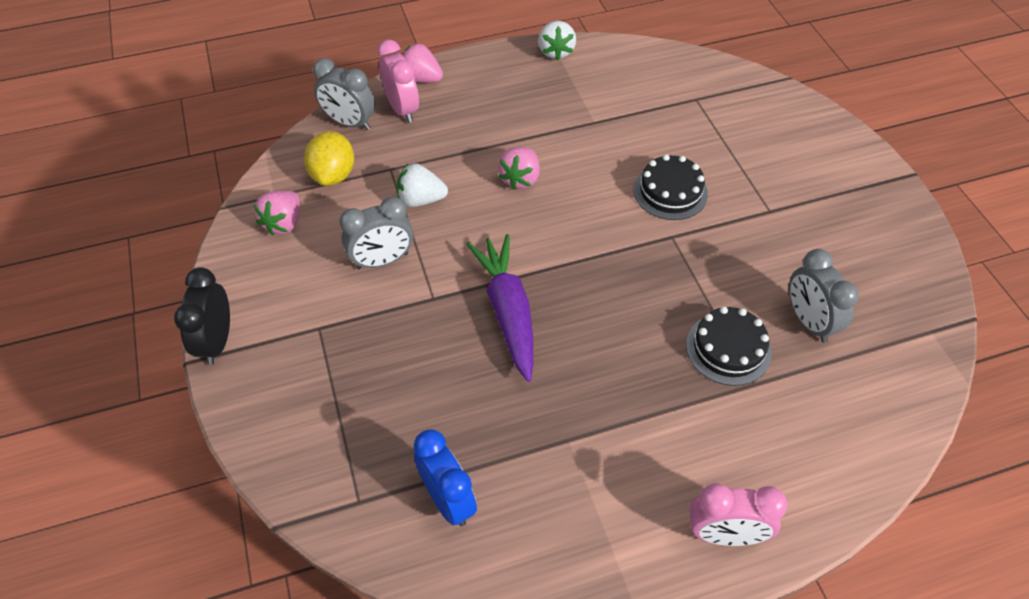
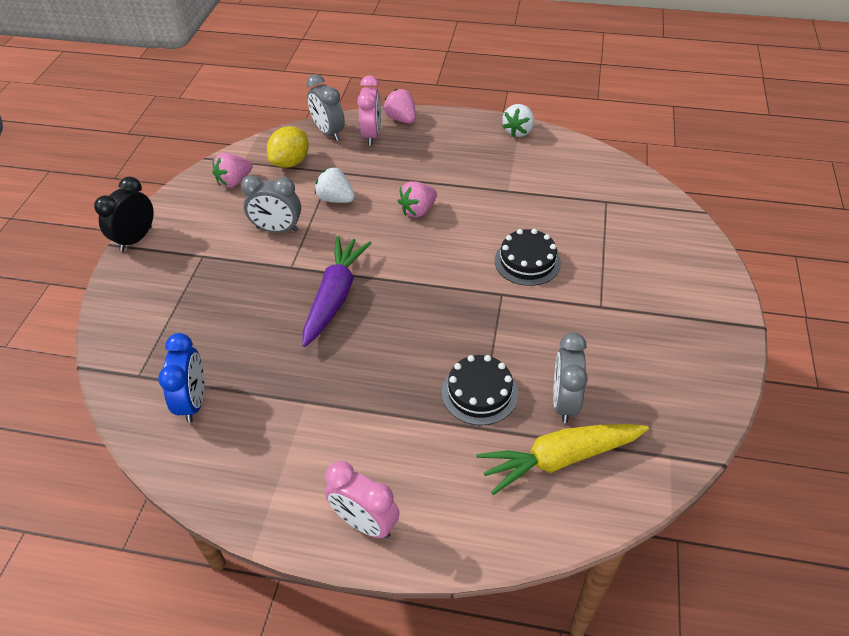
camera: 30 degrees right, 5 degrees down
none -> yellow carrot [476,424,649,495]

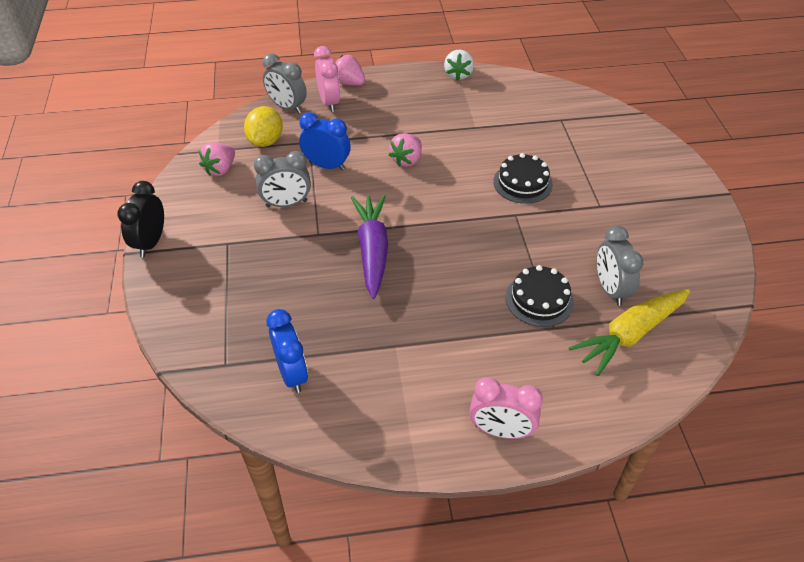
camera: 20 degrees left, 0 degrees up
white strawberry [315,167,355,203] -> blue clock [299,112,351,170]

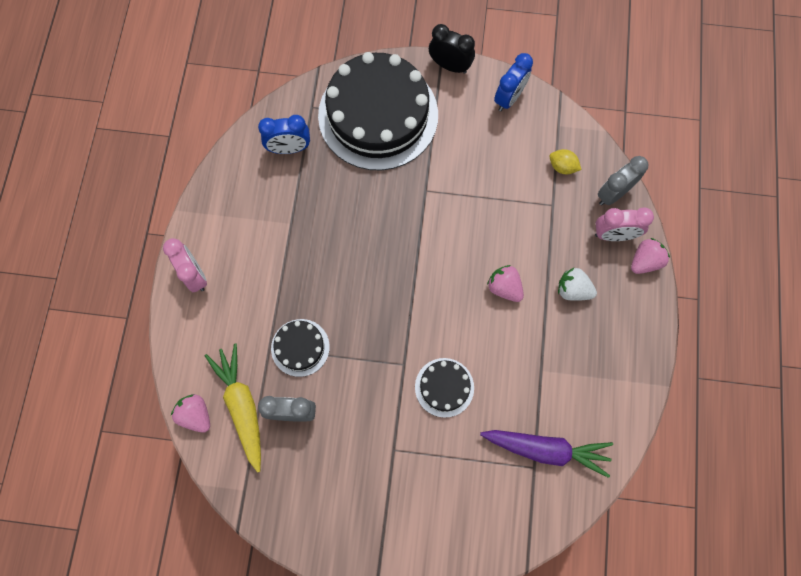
camera: 105 degrees right, 25 degrees up
pink strawberry [199,142,235,176] -> pink strawberry moved to [171,394,210,433]
yellow lemon [244,106,283,147] -> yellow lemon [549,149,581,174], size x0.66
grey clock [254,151,311,207] -> none
blue clock [299,112,351,170] -> blue clock moved to [494,53,533,111]
purple carrot [351,195,388,299] -> purple carrot moved to [480,430,613,478]
white strawberry [444,49,474,81] -> white strawberry moved to [558,267,597,301]
pink clock [469,377,543,439] -> pink clock turned 120 degrees clockwise [163,238,207,292]
none -> black cake [318,52,438,171]

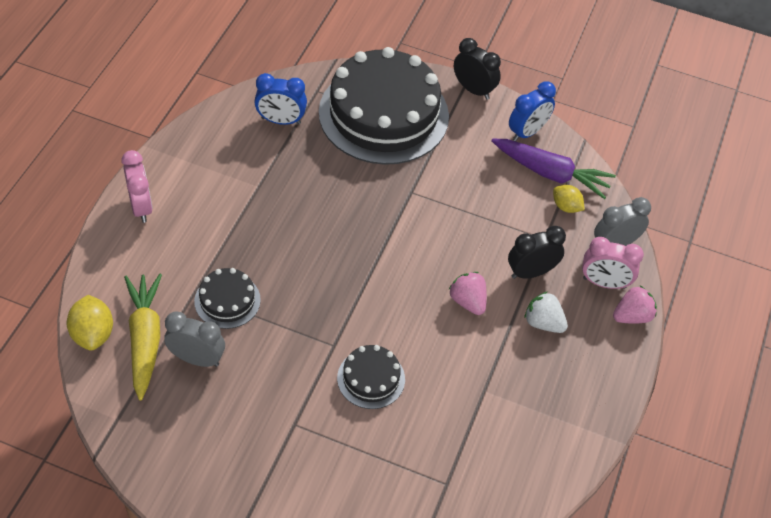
camera: 10 degrees right, 20 degrees down
pink strawberry [171,394,210,433] -> yellow lemon [67,295,113,351]
purple carrot [480,430,613,478] -> purple carrot moved to [491,139,616,199]
none -> black clock [508,226,566,279]

